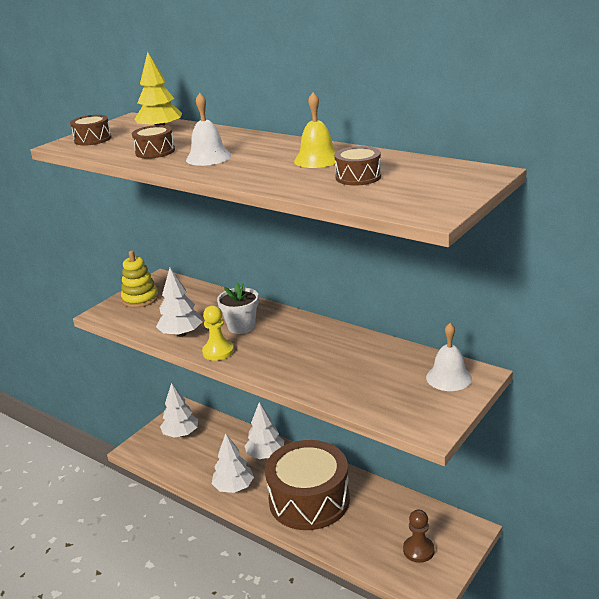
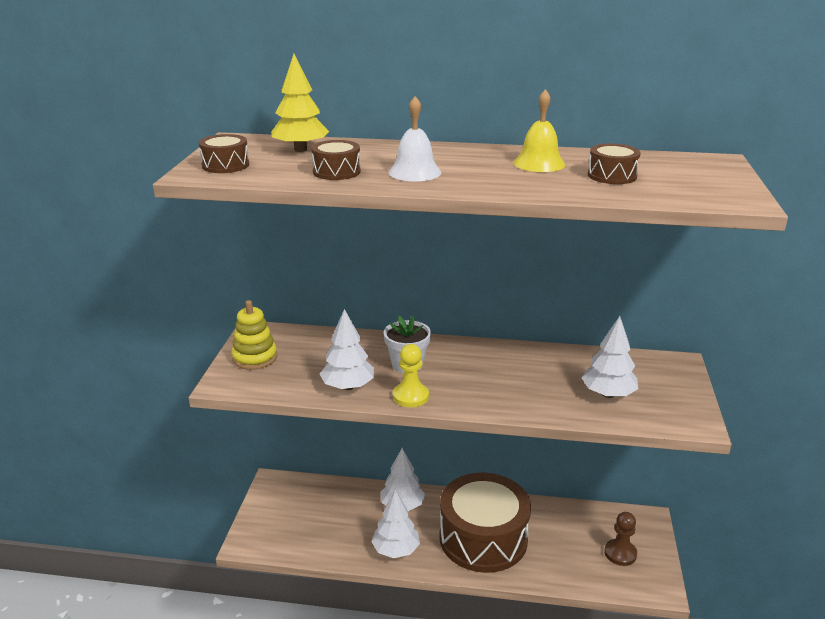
camera: 30 degrees left, 0 degrees up
white tree [160,383,198,438] -> white tree moved to [582,316,638,398]
white bell [426,323,472,391] -> none

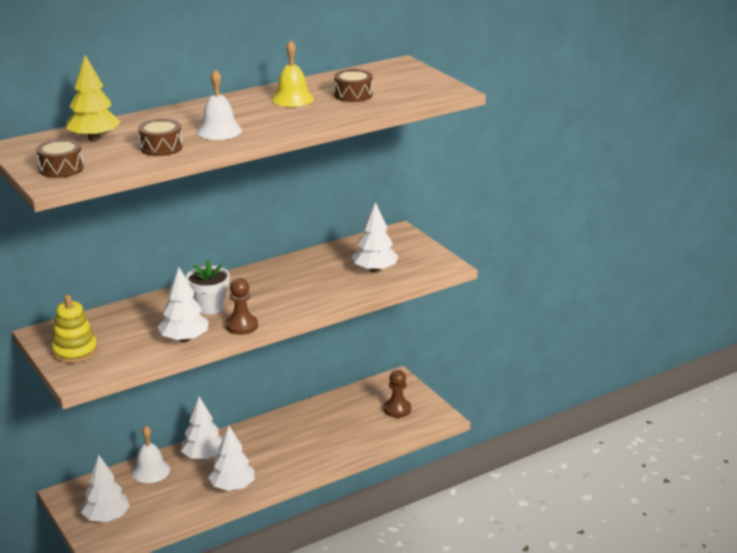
camera: 40 degrees left, 0 degrees up
yellow pawn [393,344,429,407] -> brown pawn [225,278,258,335]
brown drum [439,473,531,573] -> none
none -> white tree [81,455,130,522]
none -> white bell [131,426,170,483]

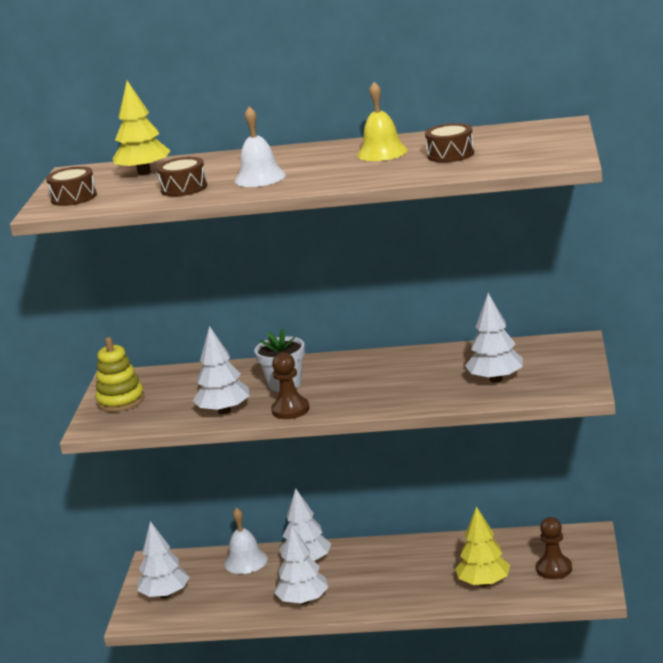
camera: 40 degrees right, 5 degrees down
none -> yellow tree [455,506,510,587]

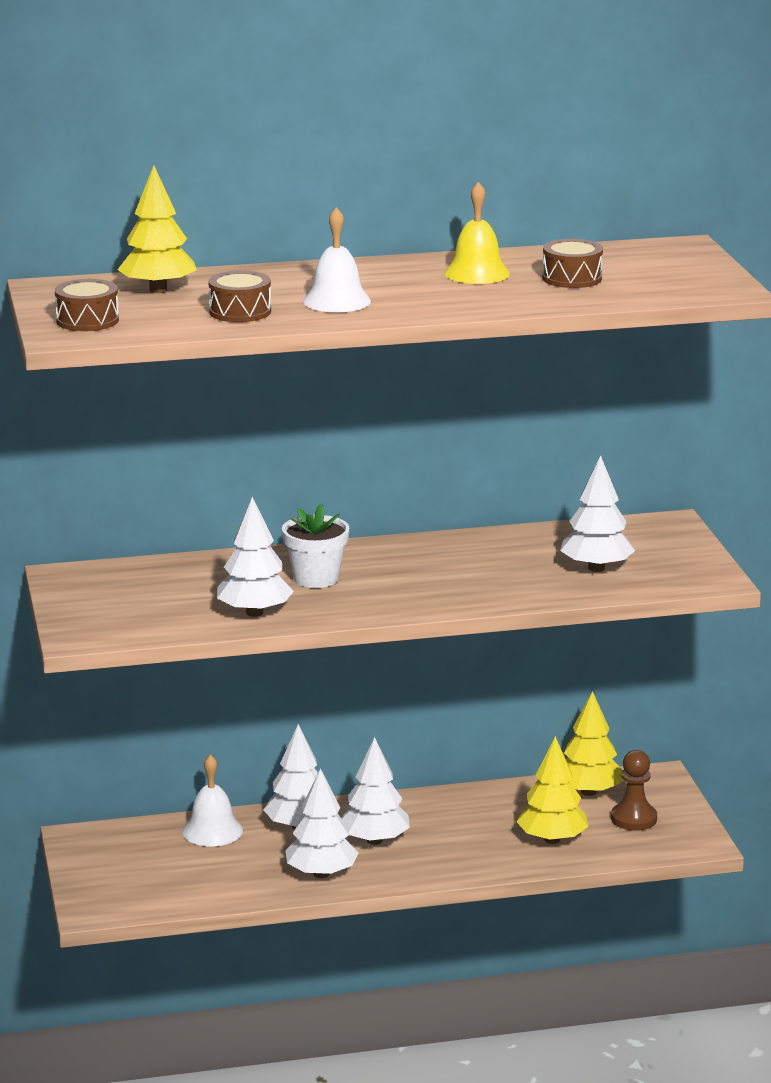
camera: 20 degrees left, 0 degrees up
yellow stacking toy [95,337,145,412] -> none
white tree [137,521,189,598] -> white tree moved to [341,737,410,845]
brown pawn [271,352,310,419] -> none
none -> yellow tree [564,691,623,796]

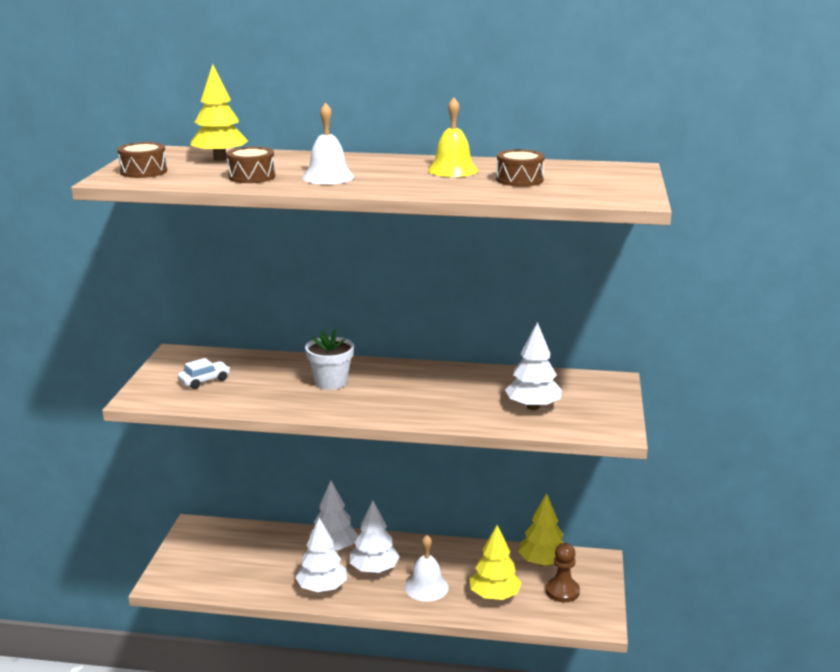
camera: 20 degrees right, 0 degrees up
white bell [182,754,243,846] -> white bell moved to [405,535,449,602]
white tree [217,497,294,617] -> none
none -> white car [178,358,230,389]

